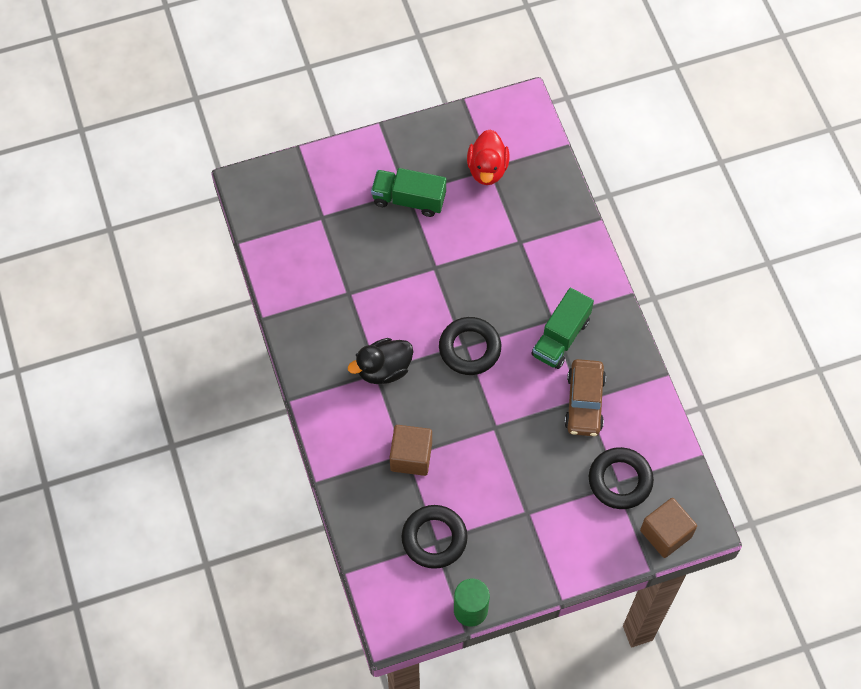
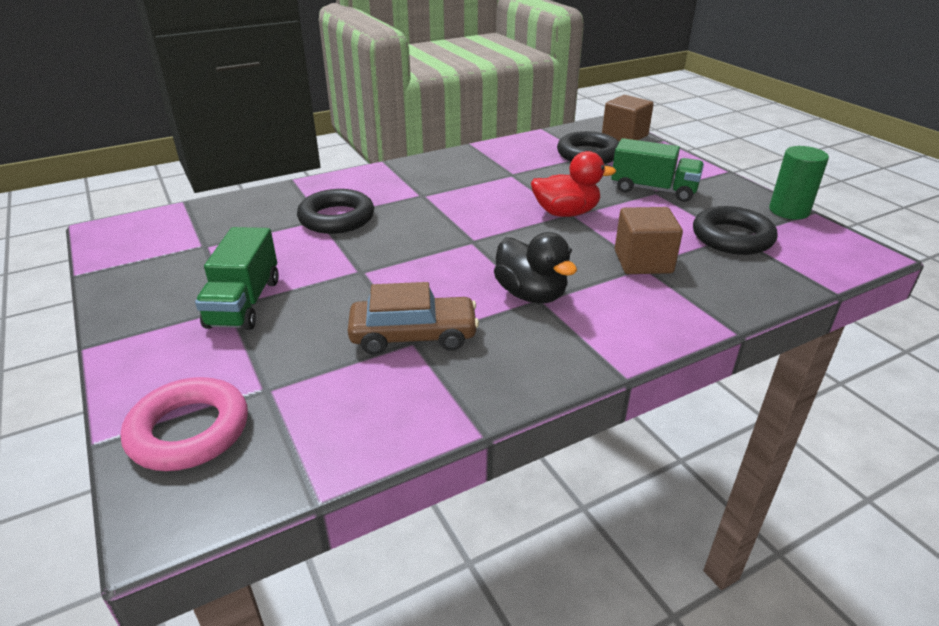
camera: 100 degrees left, 30 degrees down
black ring [439,317,501,375] -> black ring moved to [297,189,374,234]
red duck [467,129,509,185] -> red duck moved to [531,151,616,217]
green truck [532,288,594,369] -> green truck moved to [611,138,704,202]
brown car [564,359,606,436] -> brown car moved to [348,282,479,355]
none -> pink ring [121,377,248,471]

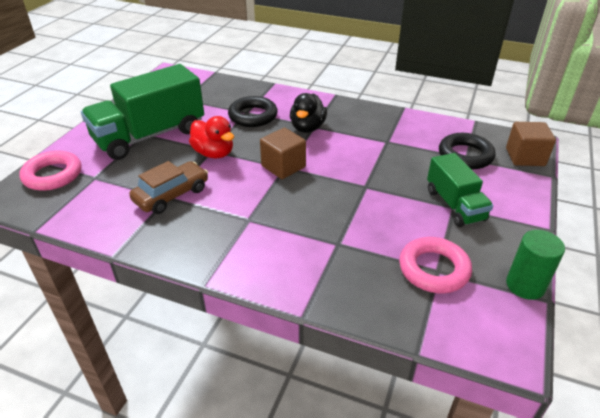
camera: 50 degrees right, 5 degrees up
green truck [195,227,279,330] -> green truck [81,64,204,160], size x1.74
brown car [348,282,479,355] -> brown car turned 90 degrees counterclockwise [129,161,208,214]
black duck [494,232,577,303] -> black duck moved to [290,93,327,133]
red duck [531,151,616,217] -> red duck moved to [189,116,234,158]
brown cube [615,207,683,274] -> brown cube moved to [260,128,306,179]
black ring [693,206,777,255] -> pink ring [399,237,472,293]

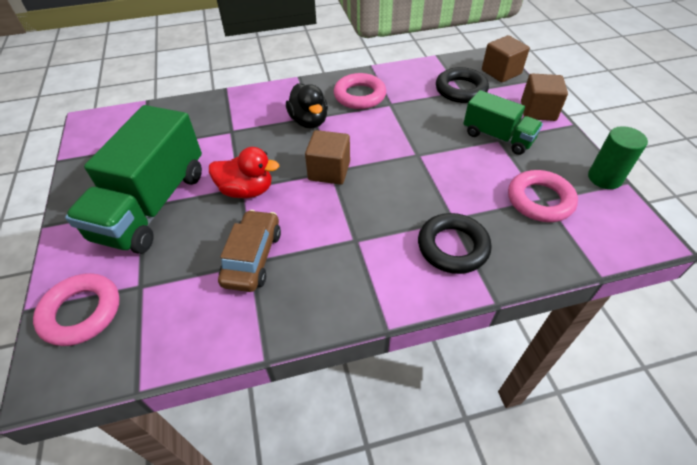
camera: 35 degrees left, 10 degrees up
black ring [228,96,278,127] -> black ring moved to [418,213,492,274]
none -> pink ring [334,73,386,109]
none -> brown cube [521,74,568,121]

